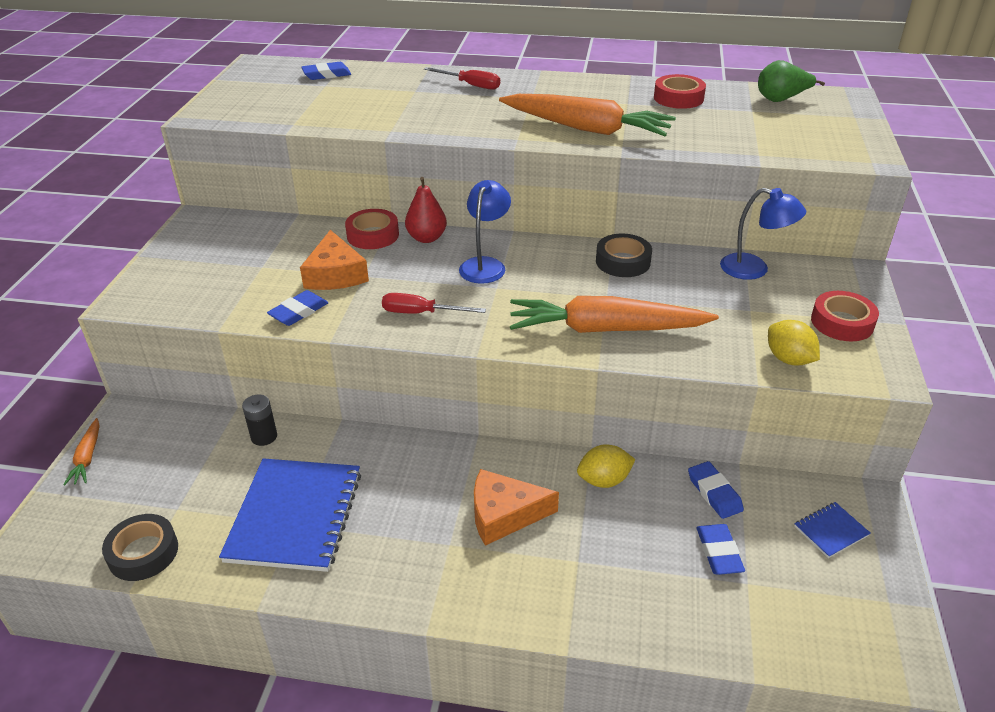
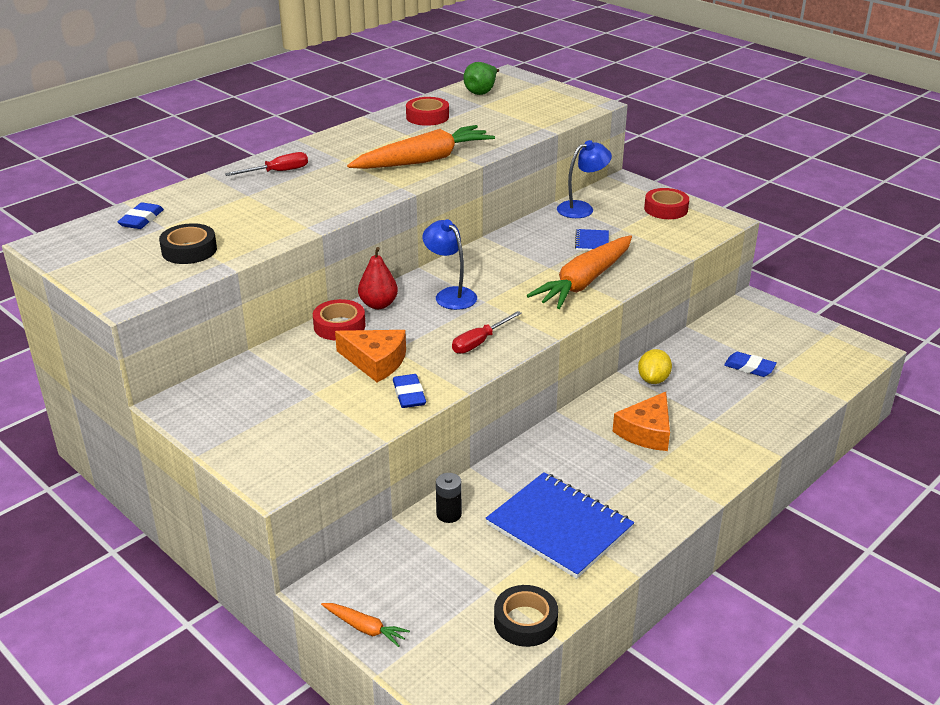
camera: 55 degrees left, 5 degrees down
black tape [596,234,652,277] -> black tape moved to [159,223,217,264]
blue eraser [688,461,744,519] -> none
yellow lemon [768,320,820,366] -> none
blue notebook [794,502,871,558] -> blue notebook moved to [575,229,609,251]

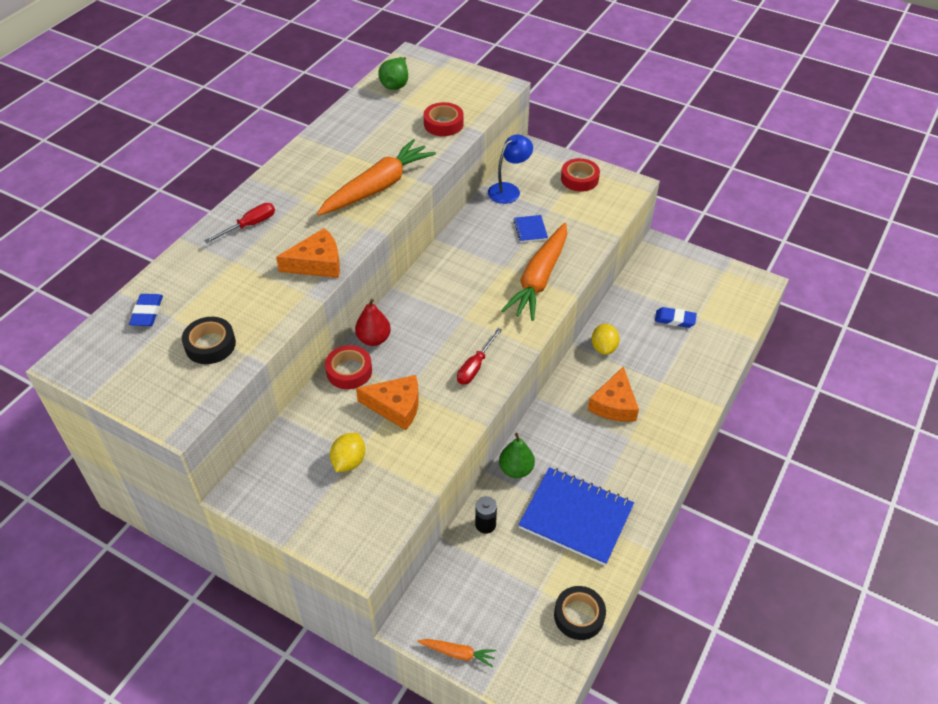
camera: 15 degrees left, 15 degrees up
blue eraser [393,374,426,408] -> none
red tape [406,97,449,126] -> red tape moved to [424,102,464,136]
blue lamp [422,220,477,310] -> none
none -> orange cheese [276,228,340,278]
none -> yellow lemon [330,433,365,472]
none -> green pear [499,433,535,478]

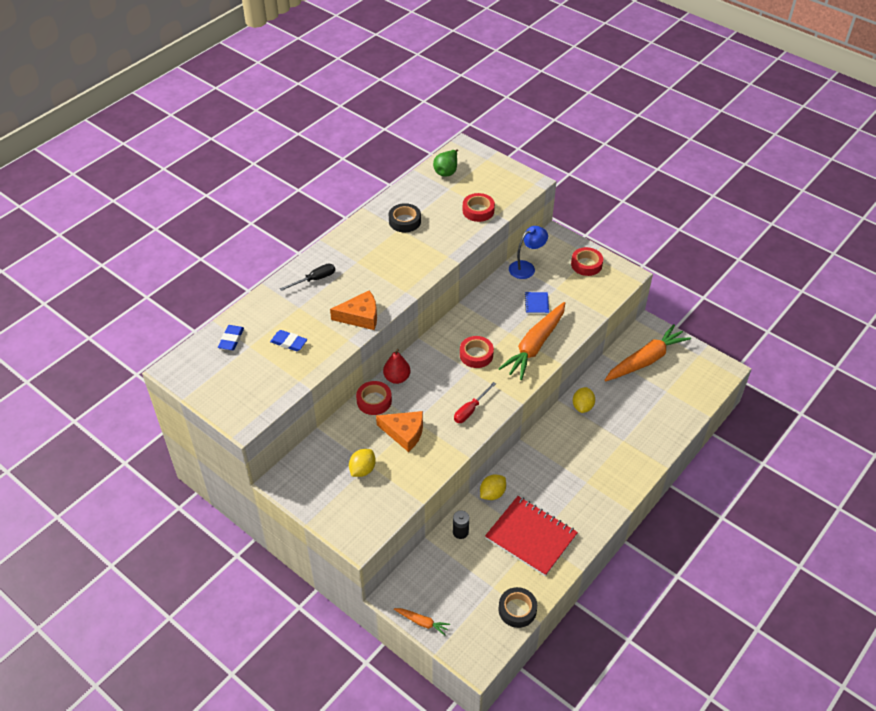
camera: 10 degrees right, 0 degrees up
black tape [182,317,236,364] -> black tape moved to [389,203,421,233]
red screwdriver [204,203,275,244] -> black screwdriver [279,264,335,291]
orange carrot [317,139,436,216] -> orange carrot moved to [605,324,691,381]
green pear [499,433,535,478] -> yellow lemon [480,474,506,500]
blue notebook [518,467,634,566] -> red notebook [485,496,578,576]
orange cheese [588,366,639,422] -> none
blue eraser [655,307,697,328] -> blue eraser moved to [270,330,307,351]
none -> red tape [460,336,494,368]

